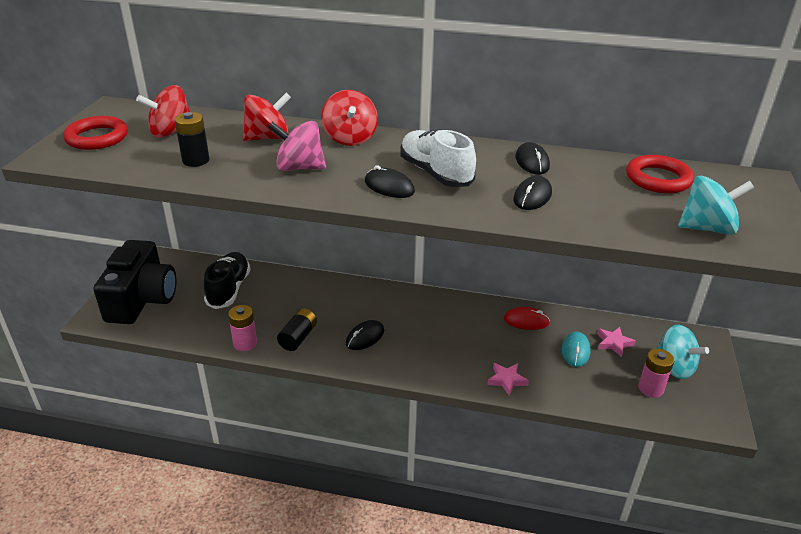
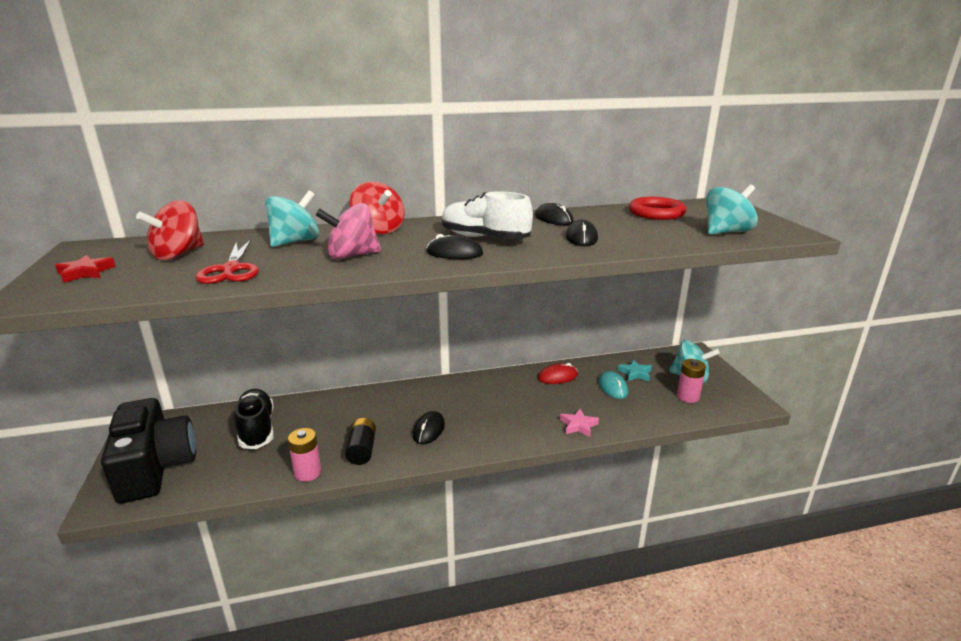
camera: 25 degrees left, 10 degrees down
red ring [63,116,128,150] -> red star [55,255,116,283]
black battery [174,112,210,167] -> red scissors [196,239,259,284]
red spinning top [243,92,291,141] -> turquoise spinning top [265,190,319,247]
pink star [597,327,636,357] -> turquoise star [618,360,652,381]

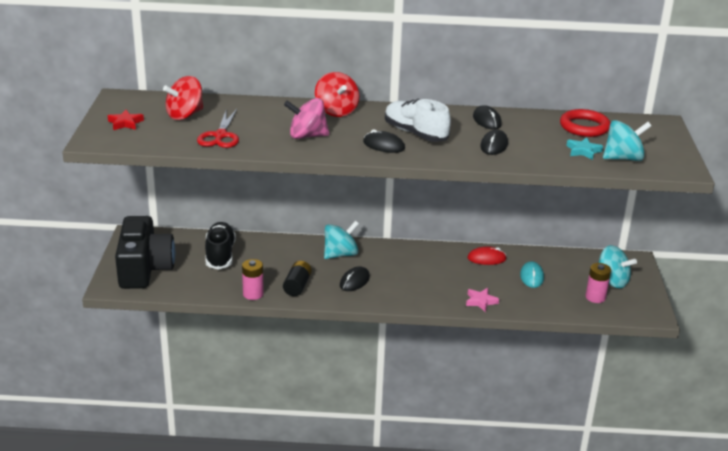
camera: 15 degrees right, 5 degrees up
turquoise spinning top [265,190,319,247] -> turquoise spinning top moved to [324,221,359,259]
turquoise star [618,360,652,381] -> turquoise star moved to [566,138,603,160]

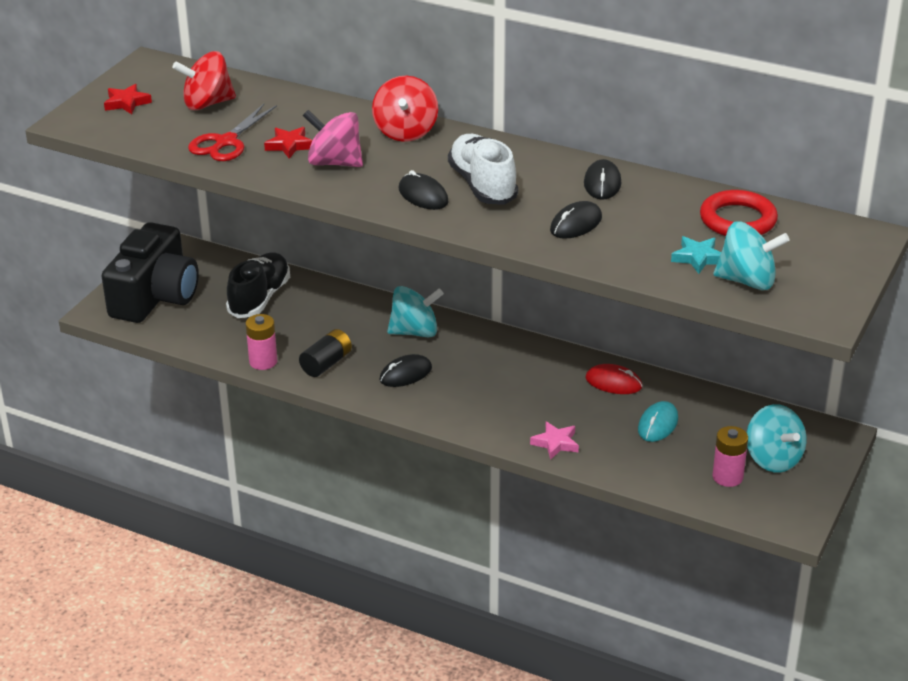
camera: 25 degrees right, 5 degrees up
none -> red star [264,127,313,159]

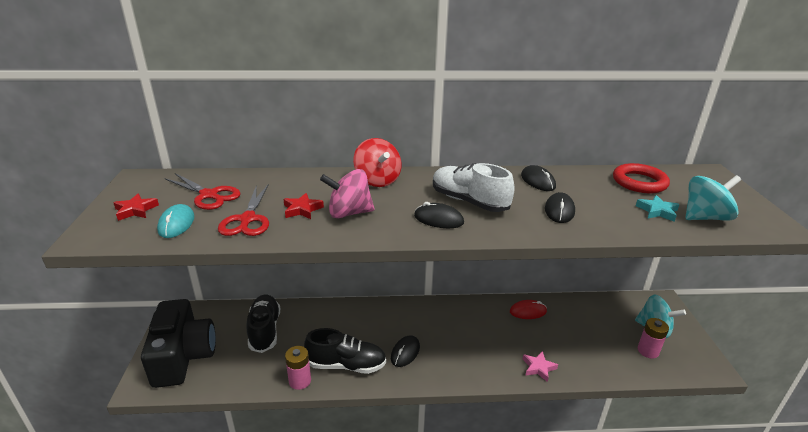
camera: 30 degrees left, 5 degrees down
red spinning top [172,51,236,110] -> red scissors [164,173,240,210]
black battery [299,329,352,377] -> black shoe [304,328,386,374]
turquoise spinning top [387,286,444,337] -> none
turquoise mouse [638,401,678,442] -> turquoise mouse moved to [157,204,194,238]

